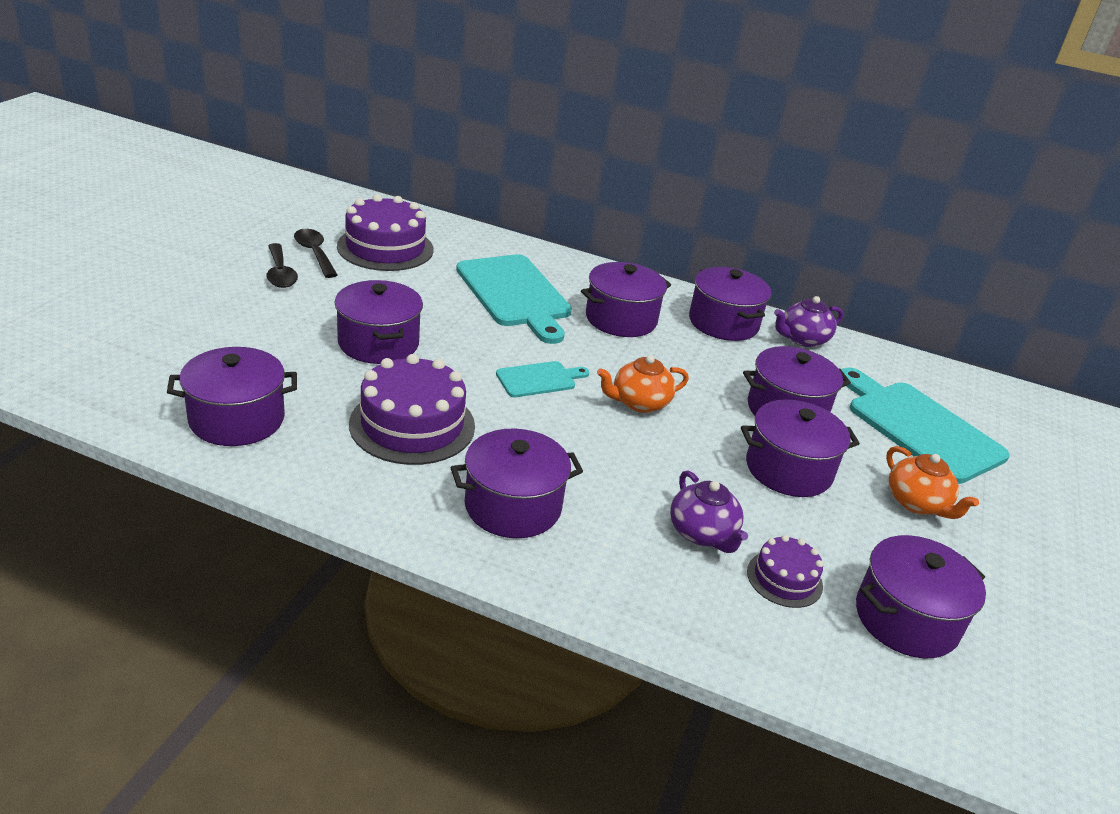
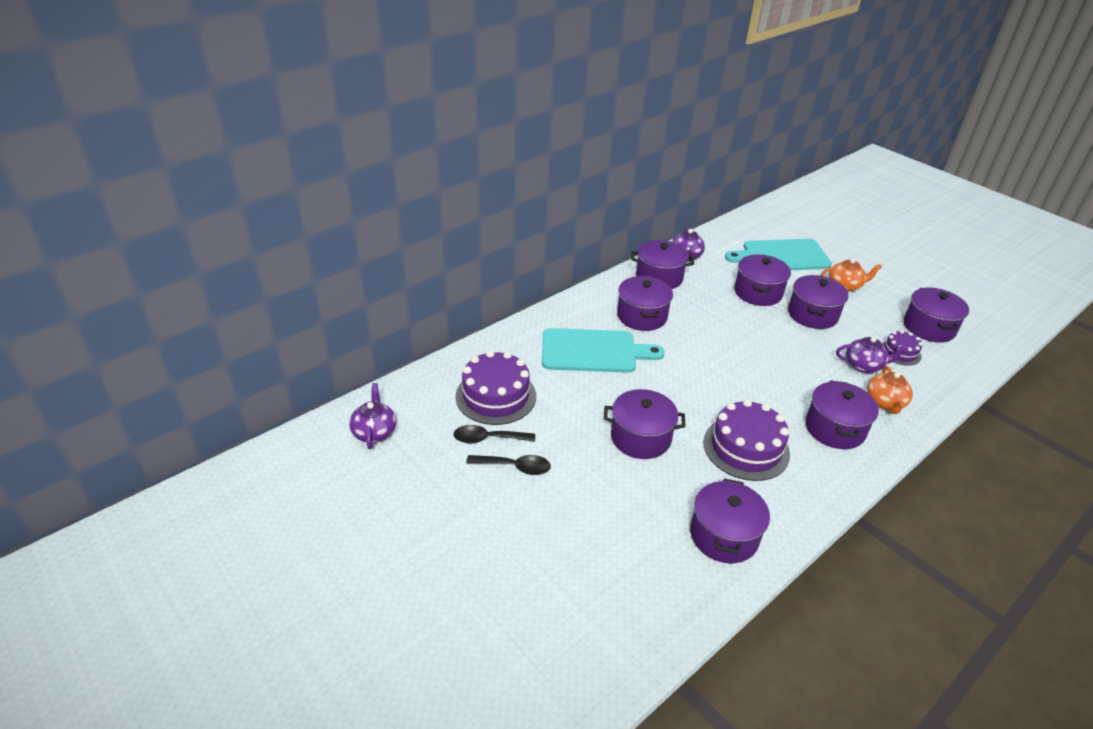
camera: 60 degrees left, 5 degrees up
turquoise cutting board [496,361,589,397] -> none
orange teapot [597,355,689,413] -> orange teapot moved to [867,366,913,414]
none -> purple teapot [349,383,396,449]

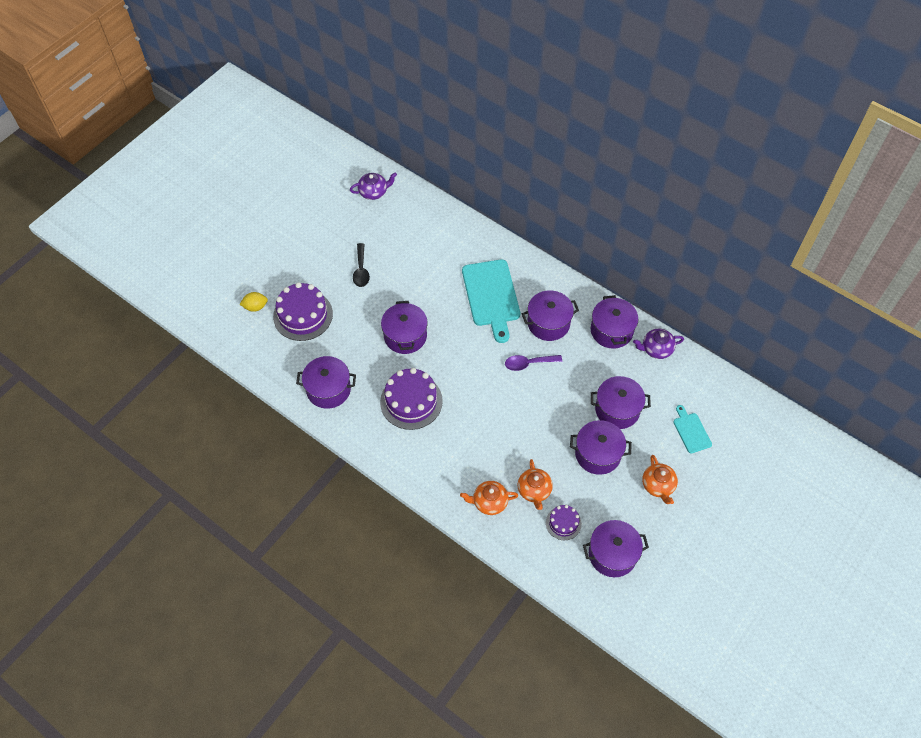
camera: 80 degrees right, 20 degrees up
black spoon [453,425,535,444] -> none
purple cake [456,350,536,425] -> purple cake moved to [273,282,333,341]
turquoise cutting board [725,239,832,270] -> turquoise cutting board [673,405,712,453], size x0.51
purple pot [806,380,879,449] -> none
purple teapot [836,337,908,373] -> orange teapot [518,459,553,510]
none -> yellow lemon [240,292,268,312]
none -> purple spoon [505,355,562,371]

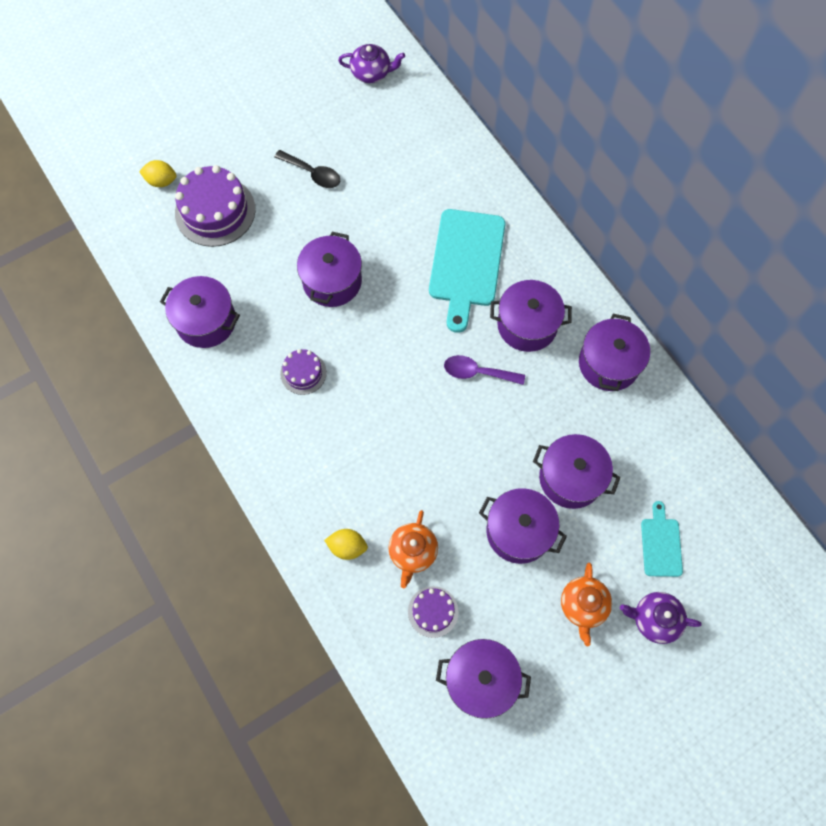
camera: 20 degrees right, 10 degrees up
black spoon [353,243,370,287] -> black spoon turned 75 degrees counterclockwise [274,150,340,188]
purple cake [380,368,443,430] -> purple cake [280,349,327,395], size x0.54
orange teapot [460,481,518,515] -> yellow lemon [324,529,368,560]
purple teapot [633,329,684,359] -> purple teapot moved to [620,592,701,644]

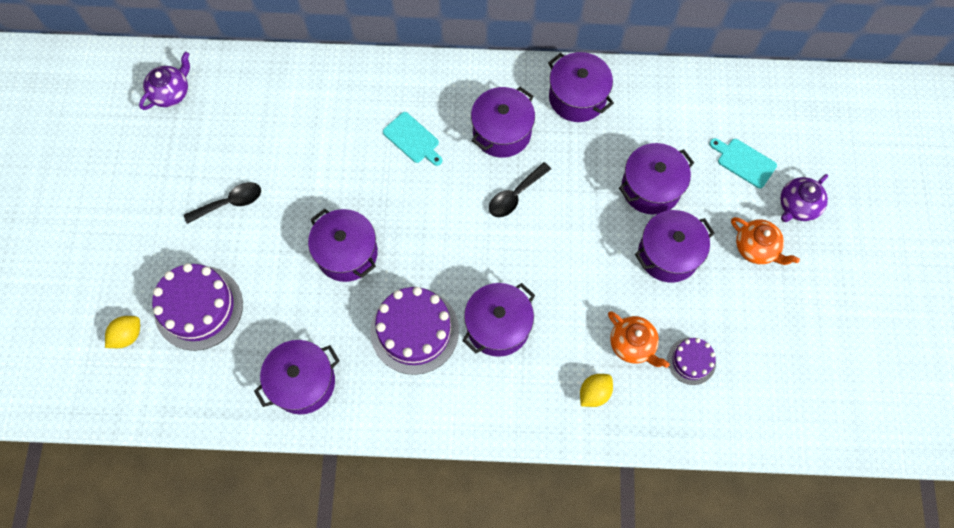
camera: 55 degrees left, 0 degrees up
purple cake [280,349,327,395] -> purple cake [370,287,459,375], size x1.86
turquoise cutting board [429,209,506,333] -> turquoise cutting board [383,112,442,166], size x0.51
purple pot [436,639,531,719] -> purple pot moved to [462,283,535,357]
purple spoon [444,355,525,385] -> black spoon [489,162,551,217]

